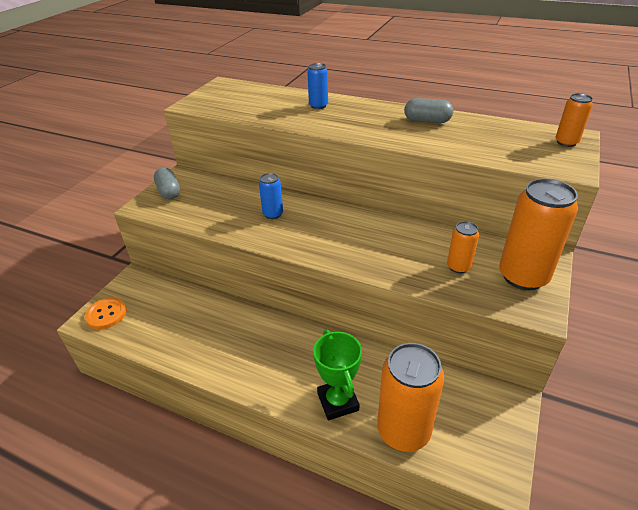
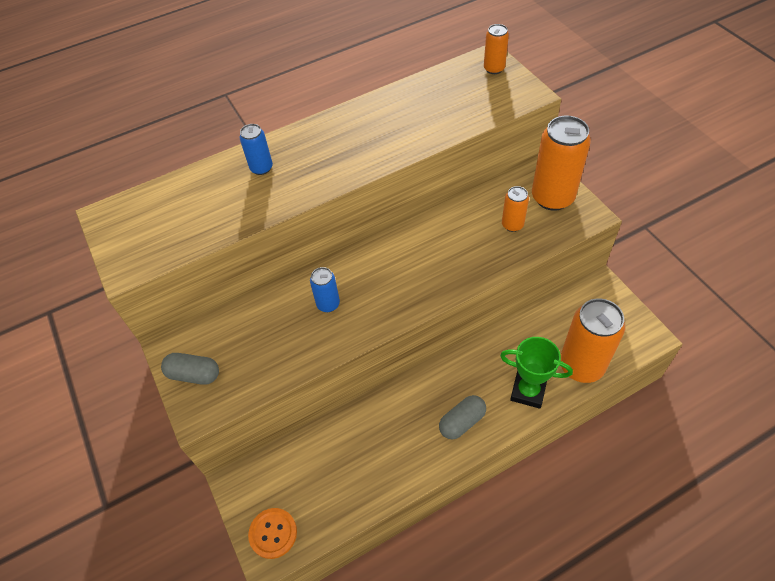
camera: 50 degrees left, 15 degrees up
grey capsule [404,98,453,123] -> grey capsule moved to [439,395,486,439]

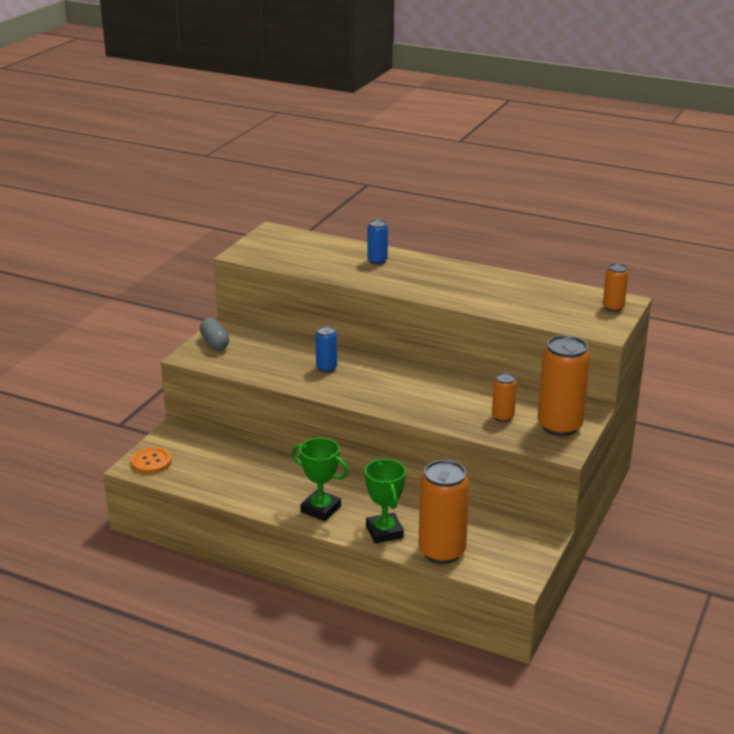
camera: 50 degrees right, 25 degrees down
grey capsule [439,395,486,439] -> green trophy [292,438,349,521]

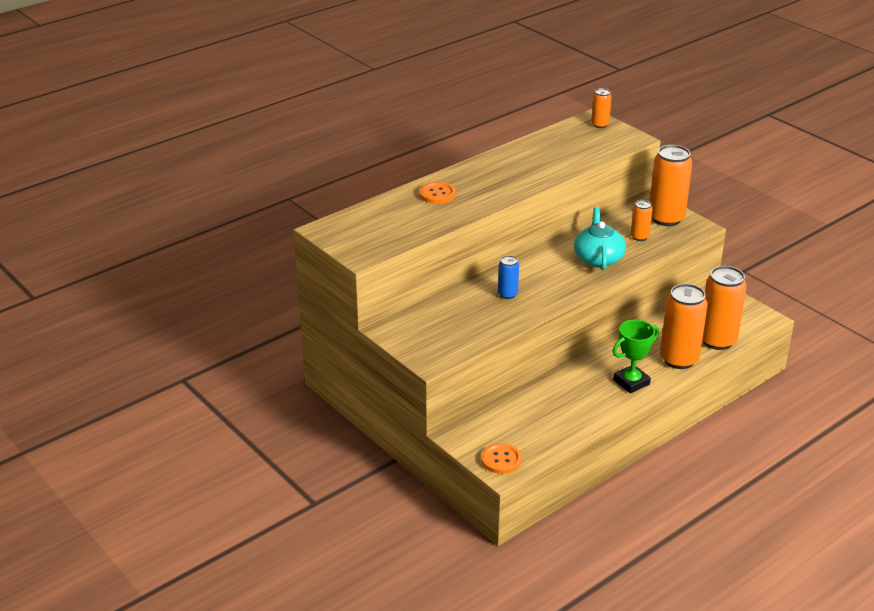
camera: 65 degrees left, 5 degrees up
grey capsule [200,318,229,350] -> none
green trophy [365,459,406,543] -> orange can [660,284,708,369]
blue can [367,219,388,265] -> orange button [420,182,456,204]
none -> turquoise teapot [574,207,626,270]

